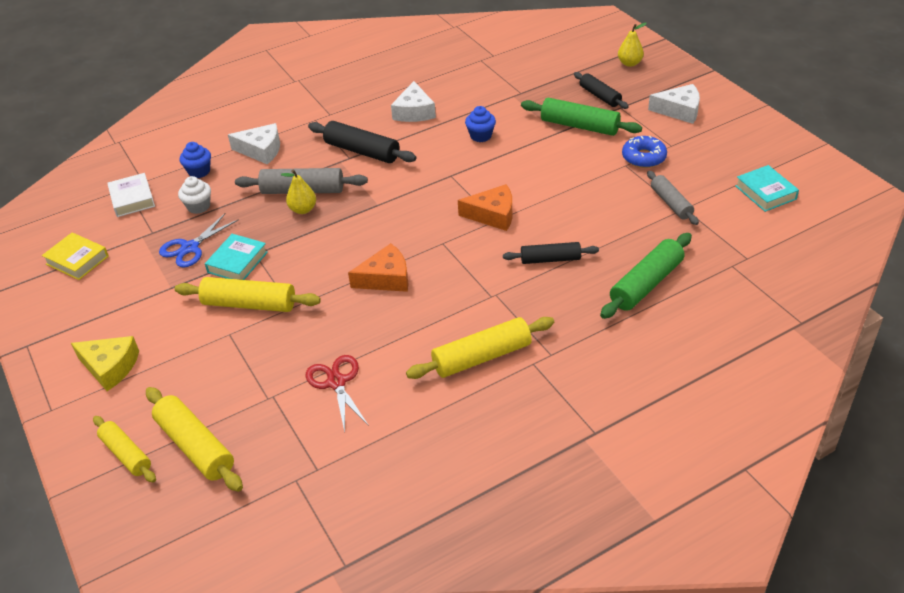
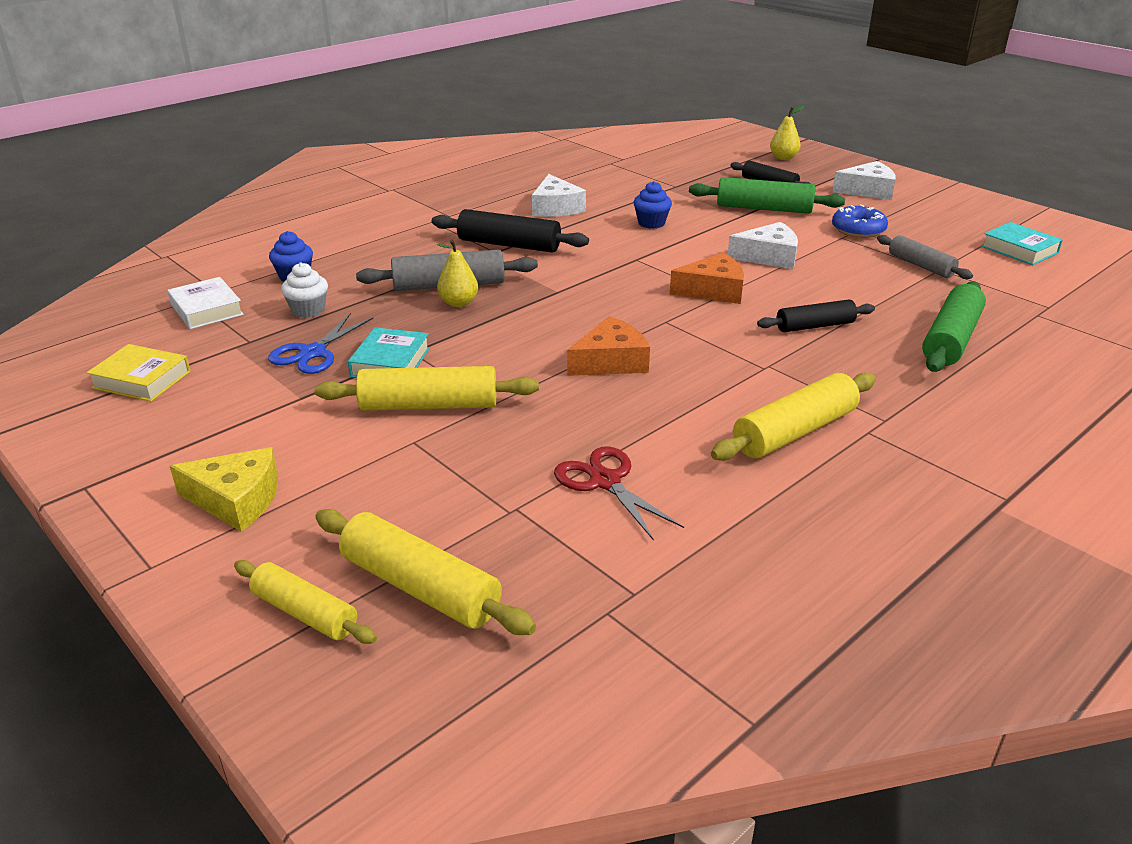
camera: 15 degrees left, 10 degrees down
white cheese [228,123,280,165] -> white cheese moved to [728,222,798,269]

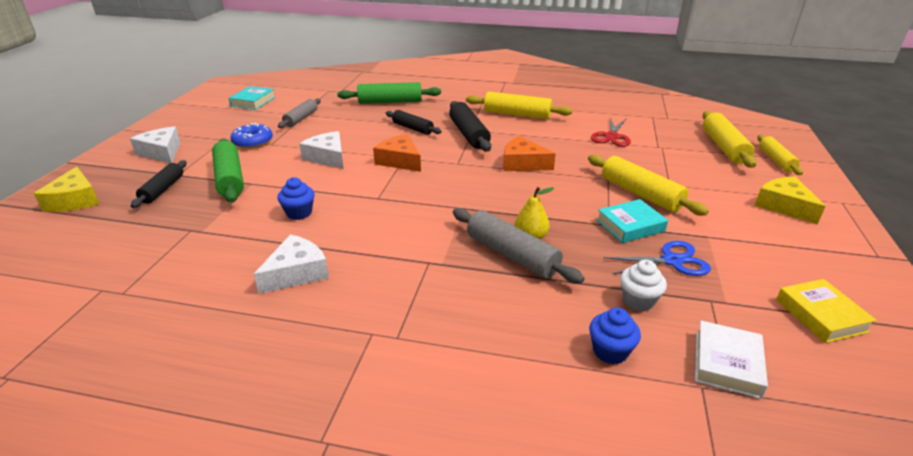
camera: 125 degrees left, 0 degrees up
black rolling pin [432,209,589,253] -> black rolling pin moved to [449,101,491,152]
yellow pear [770,106,804,160] -> yellow cheese [34,167,99,212]

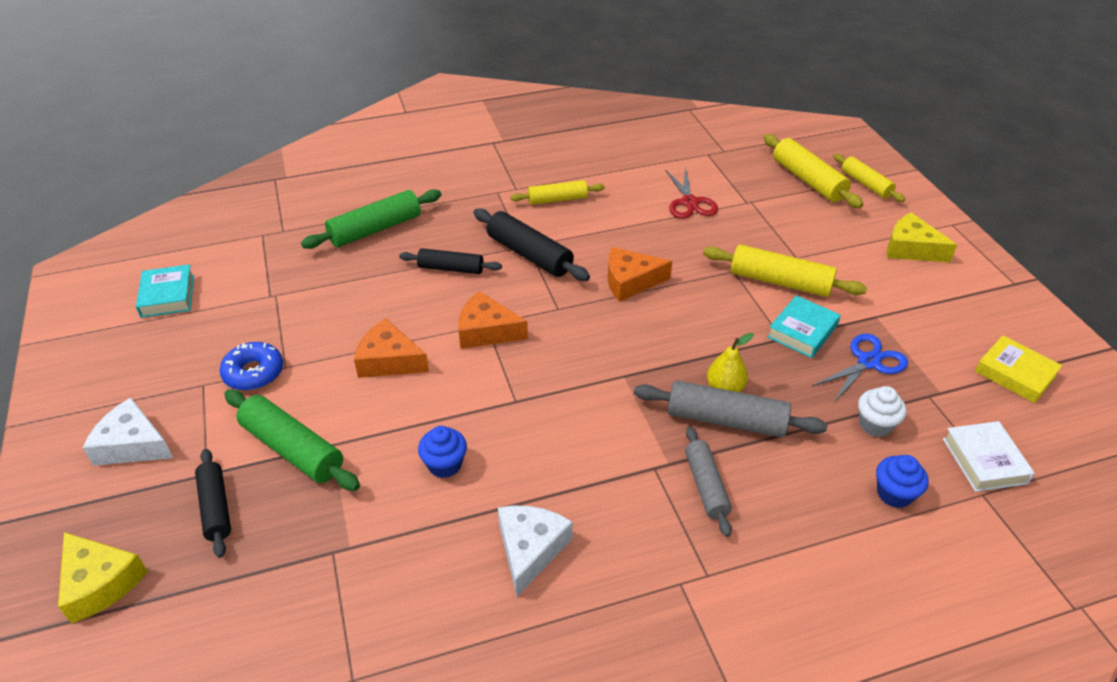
camera: 30 degrees left, 10 degrees up
grey rolling pin [278,99,321,128] -> grey rolling pin moved to [685,426,732,537]
white cheese [299,131,344,169] -> orange cheese [354,318,429,378]
yellow rolling pin [466,91,573,119] -> yellow rolling pin [510,180,605,205], size x0.66

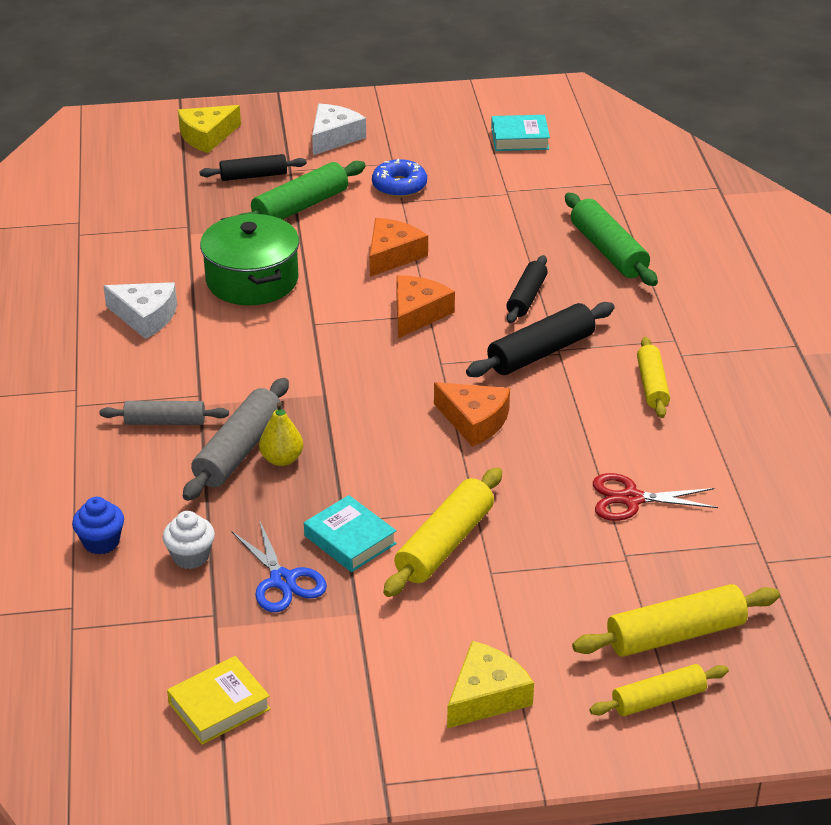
camera: 100 degrees right, 5 degrees down
blue cupcake [418,426,467,478] -> green pot [200,214,299,305]
orange cheese [608,247,672,302] -> orange cheese turned 120 degrees clockwise [434,382,510,447]
white book [943,421,1035,492] -> none

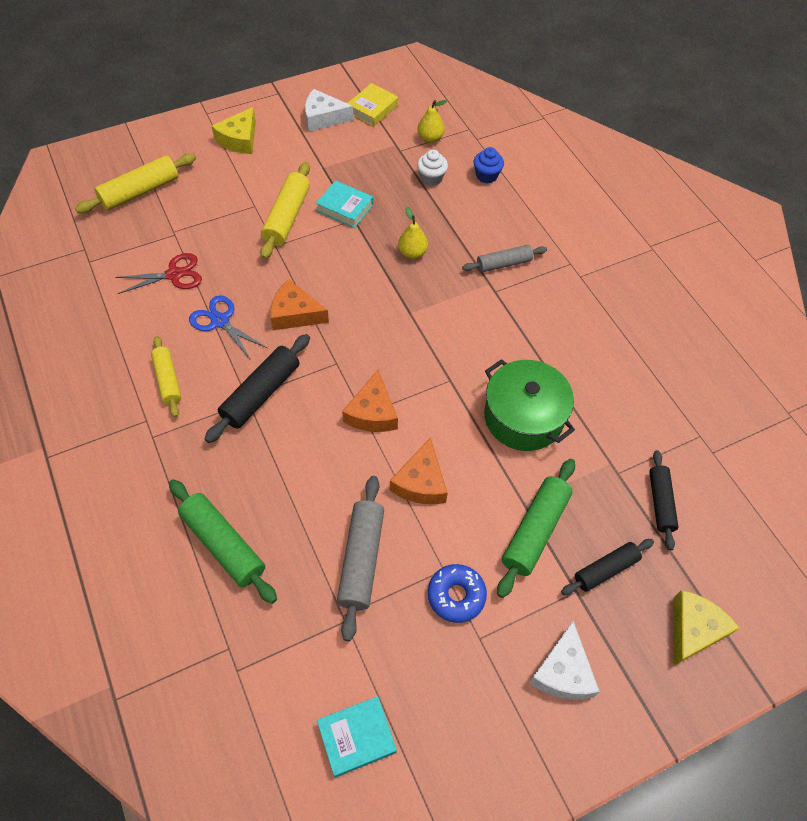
camera: 160 degrees right, 20 degrees up
white cheese [103,282,177,339] -> white cheese moved to [305,89,353,131]
grey rolling pin [183,378,289,501] -> grey rolling pin moved to [337,476,384,641]
blue scissors [231,519,327,612] -> blue scissors moved to [189,295,267,360]
black rolling pin [506,255,548,323] -> black rolling pin moved to [649,450,679,550]
yellow rolling pin [589,664,729,716] -> none
none -> yellow pear [417,100,447,143]

